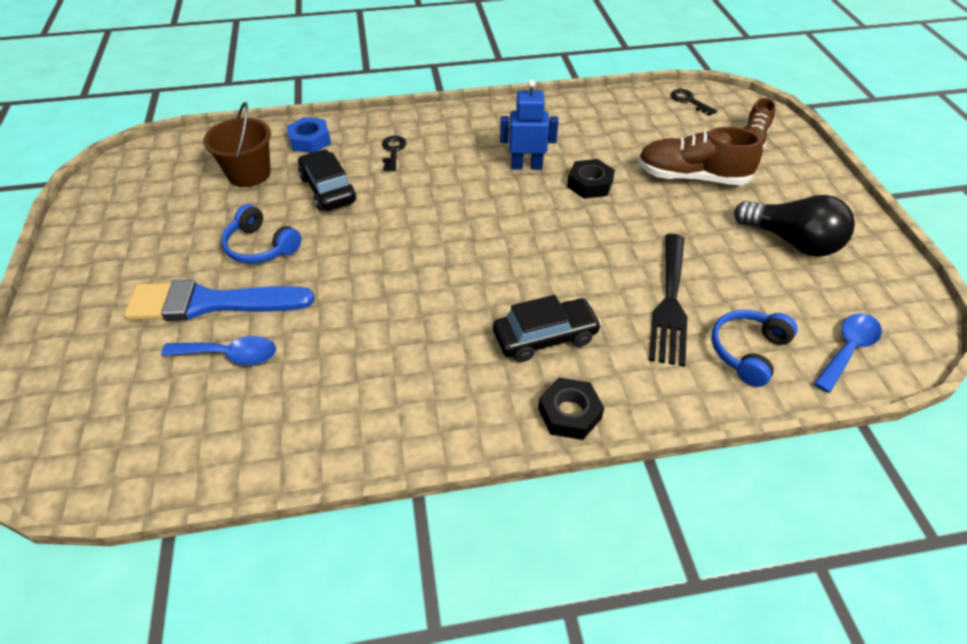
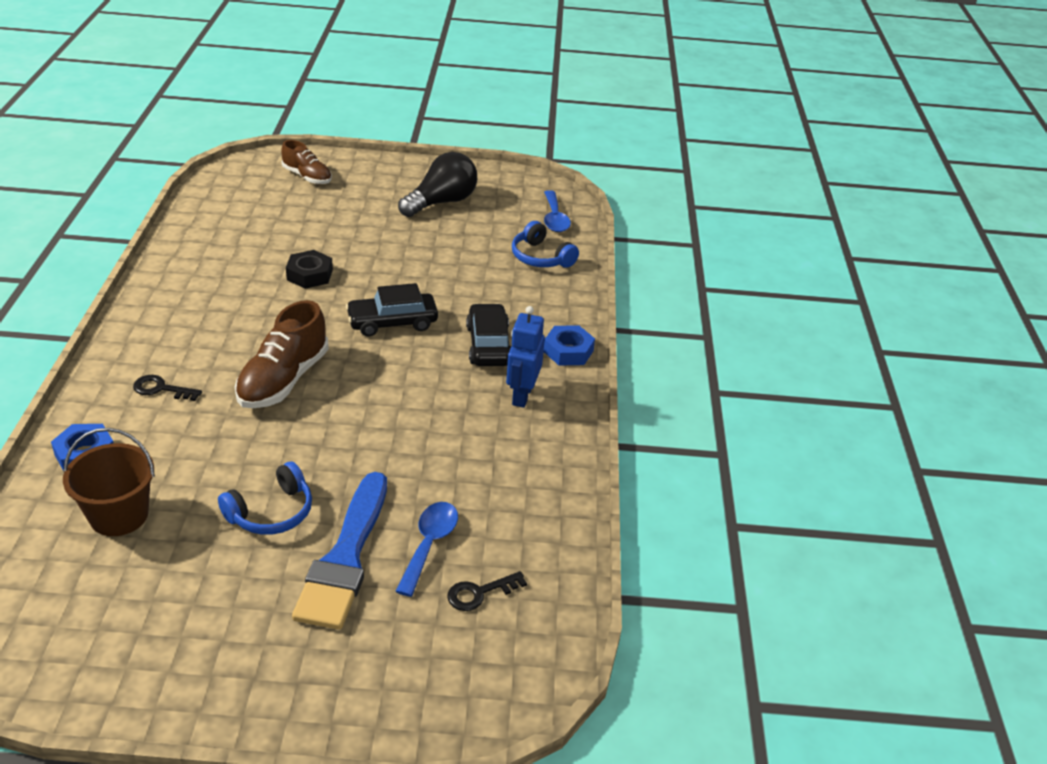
camera: 80 degrees left, 10 degrees down
black car [298,149,356,211] -> black car moved to [346,283,438,337]
blue robot [500,80,558,170] -> blue robot moved to [506,306,545,408]
black nut [538,378,604,440] -> blue nut [544,325,595,366]
brown shoe [638,127,763,185] -> brown shoe moved to [235,300,329,408]
black fork [649,234,687,367] -> none
black key [671,89,717,116] -> black key moved to [447,571,527,611]
blue spoon [814,313,882,393] -> blue spoon turned 150 degrees counterclockwise [544,190,571,232]

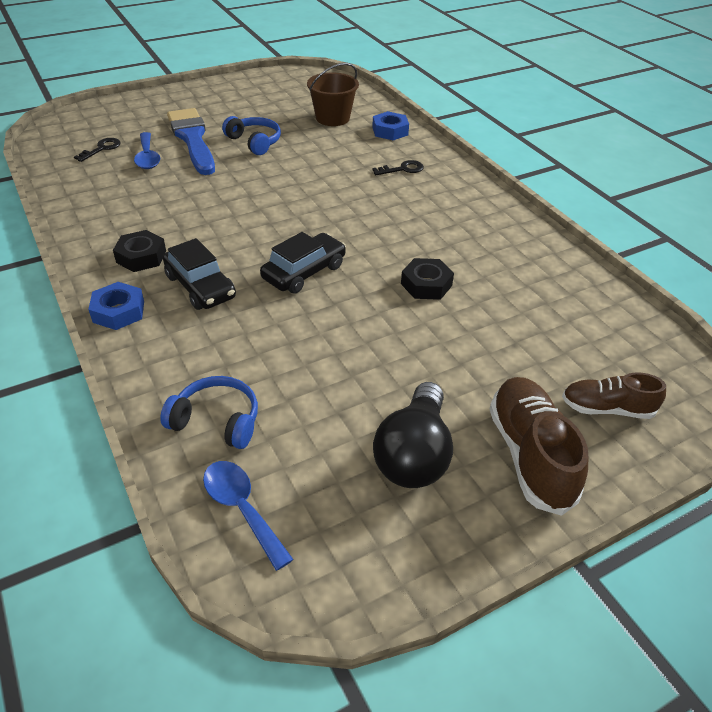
camera: 150 degrees right, 5 degrees up
blue headphones [218,462,312,535] -> blue headphones turned 120 degrees clockwise [222,116,281,155]
brown shoe [235,300,329,408] -> brown shoe moved to [490,377,589,516]
blue robot [506,306,545,408] -> black nut [113,230,166,272]

